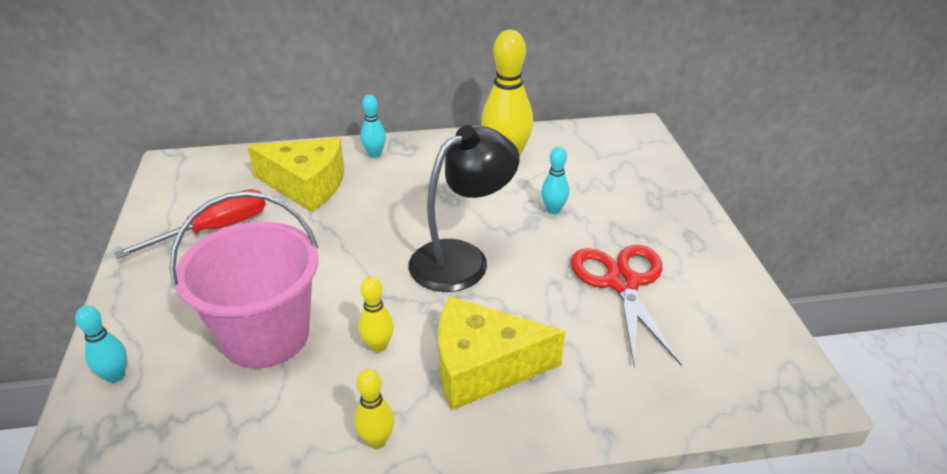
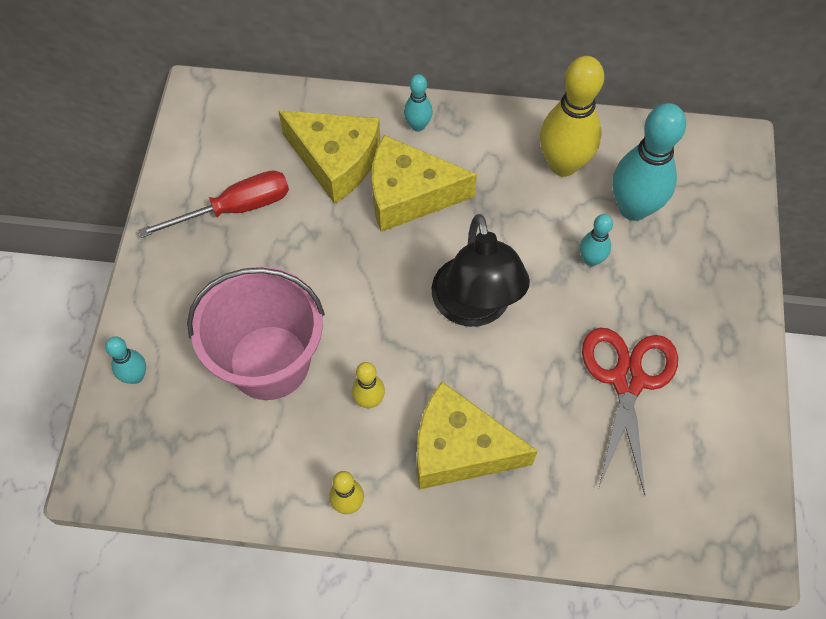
camera: 15 degrees right, 25 degrees up
black lamp [409,125,519,292] -> black lamp turned 105 degrees clockwise [431,214,530,327]
none -> yellow cheese [372,135,477,232]
none -> turquoise bowling pin [613,103,686,221]

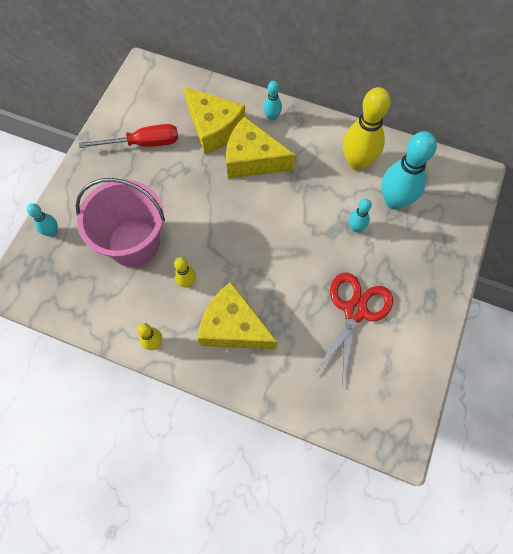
camera: 15 degrees right, 5 degrees up
black lamp [431,214,530,327] -> none

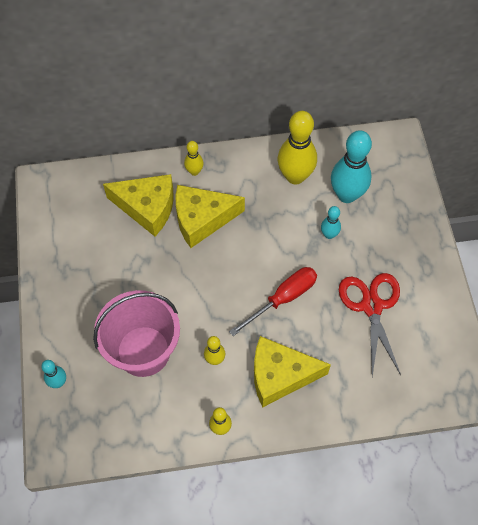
camera: 30 degrees left, 5 degrees down
red screwdriver [79,124,178,148] -> red screwdriver moved to [229,267,317,336]
turquoise bowling pin [263,81,282,121] -> yellow bowling pin [184,141,204,176]

